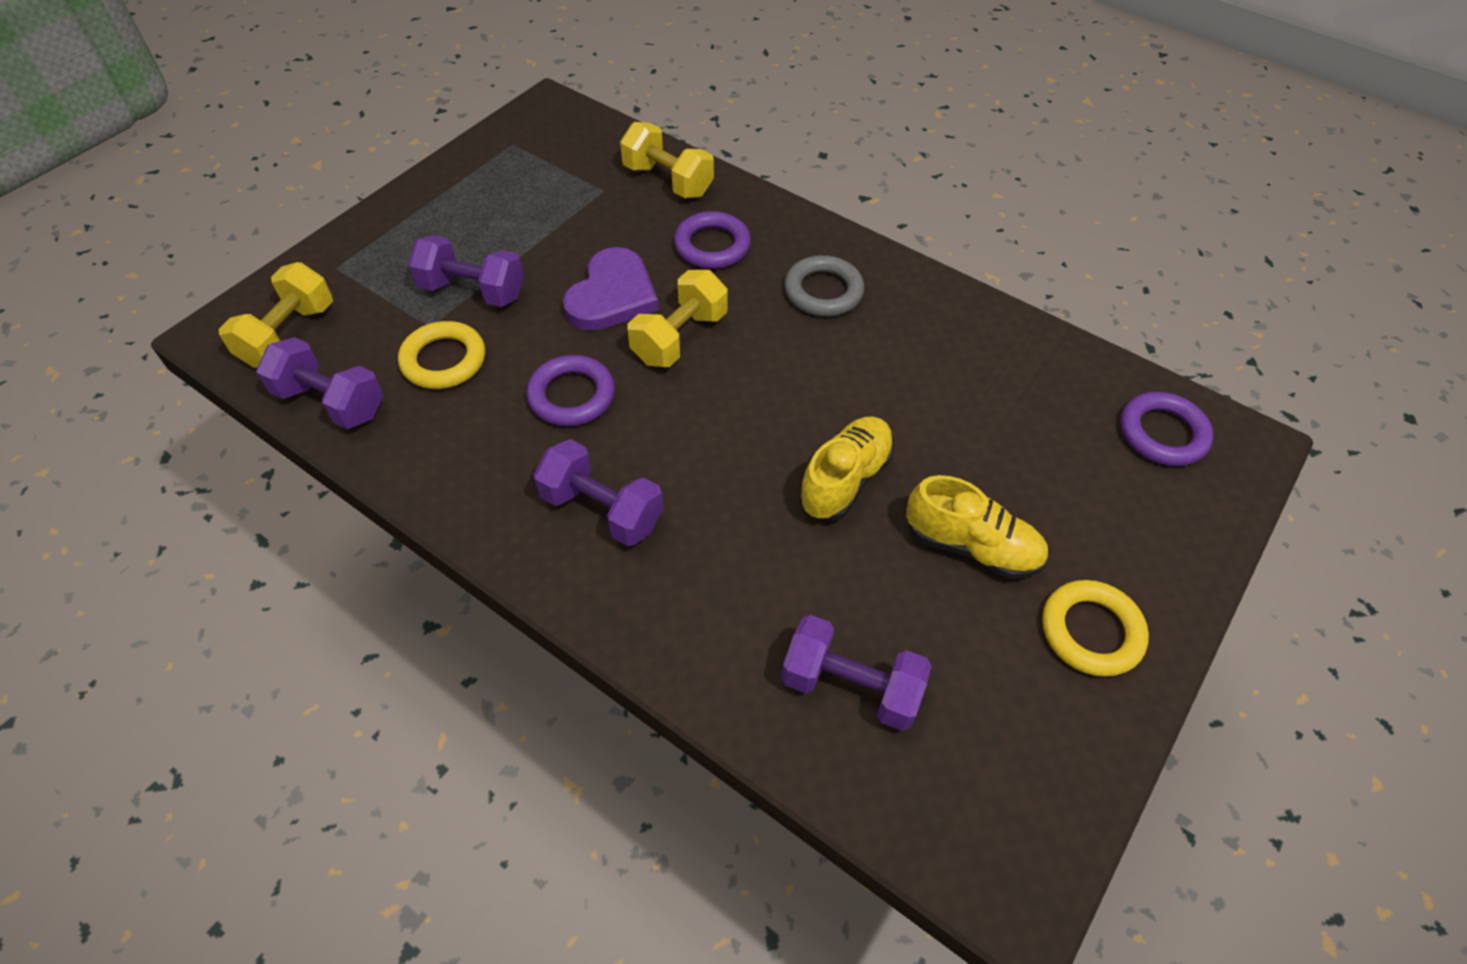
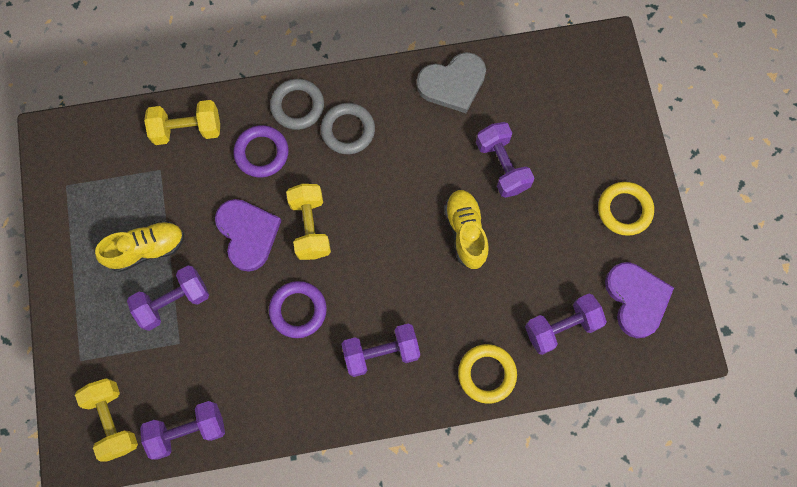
camera: 45 degrees left, 20 degrees up
yellow ring [398,321,485,389] -> yellow ring moved to [458,344,517,404]
yellow shoe [906,475,1048,579] -> yellow shoe moved to [95,221,184,272]
purple ring [1120,392,1214,466] -> none
none -> grey ring [270,79,324,130]
none -> grey heart [417,52,486,113]
none -> purple dumbbell [476,122,534,198]
none -> purple heart [605,262,674,338]

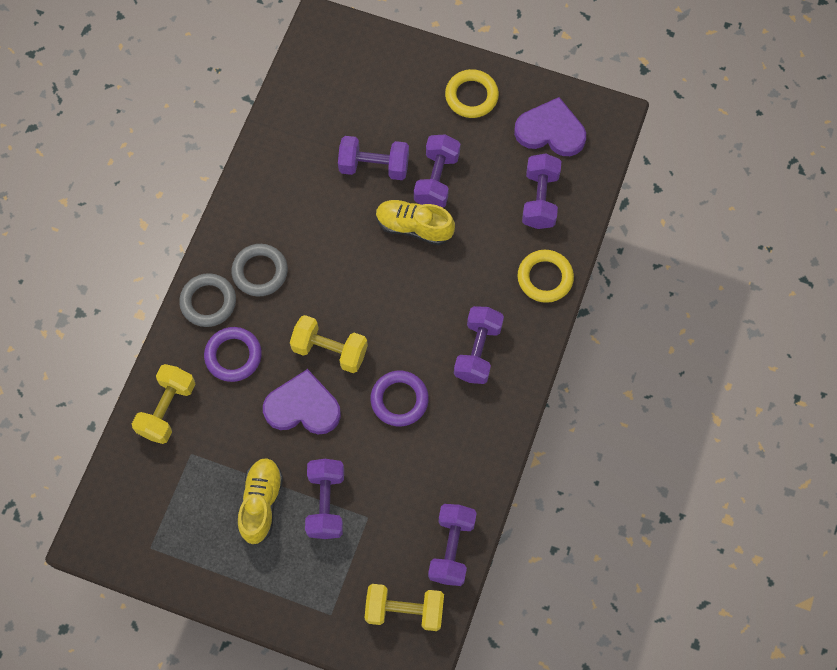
camera: 60 degrees left, 5 degrees down
grey heart [417,52,486,113] -> none
none -> purple dumbbell [414,134,460,208]

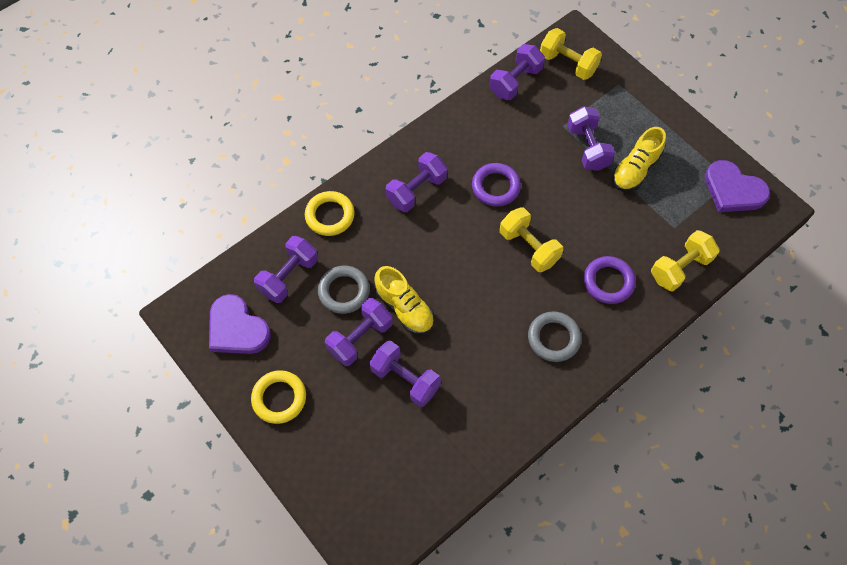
camera: 150 degrees left, 5 degrees down
grey ring [179,273,236,327] -> grey ring moved to [318,265,370,314]
purple heart [263,369,341,434] -> purple heart moved to [705,160,770,212]
purple dumbbell [305,459,344,539] -> purple dumbbell turned 45 degrees counterclockwise [567,106,615,171]

